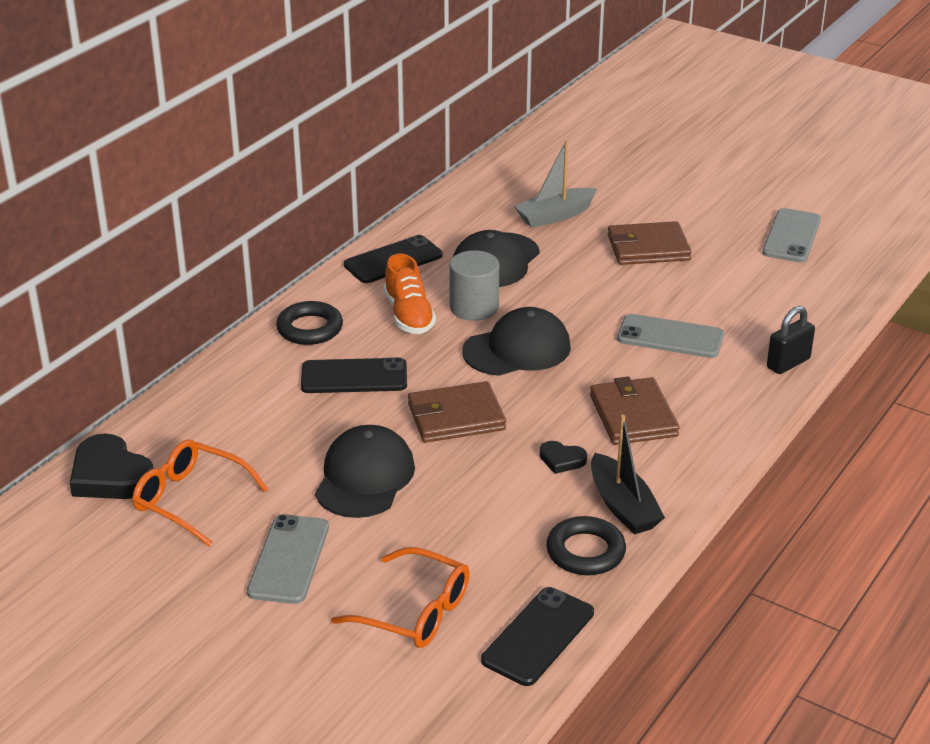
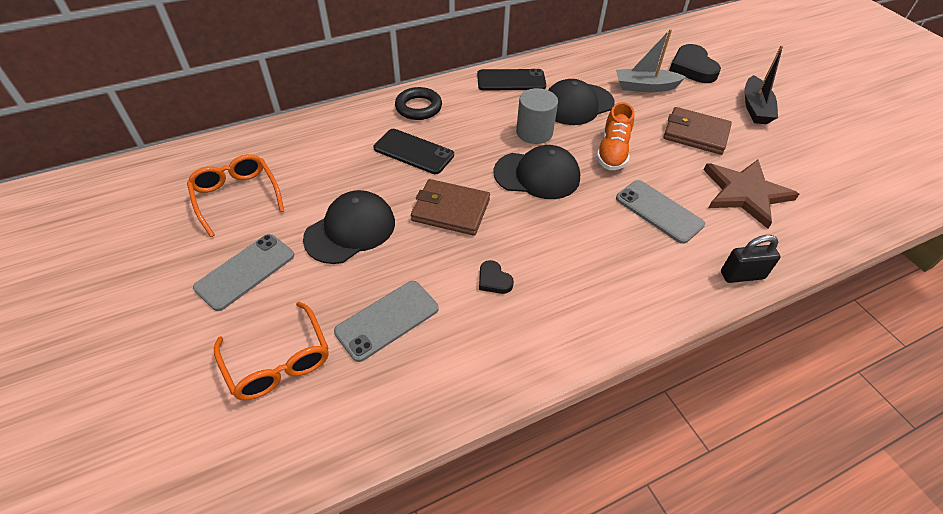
camera: 30 degrees right, 15 degrees up
black heart [70,433,154,499] -> black heart moved to [669,44,721,83]
orange shoe [384,253,436,334] -> orange shoe moved to [596,102,634,170]
black phone [481,587,594,686] -> none
black ring [546,516,626,575] -> none
brown wallet [590,376,679,445] -> none
black boat [591,415,665,535] -> black boat moved to [745,45,784,124]
grey phone [762,208,821,262] -> grey phone moved to [334,281,439,362]
none -> brown star [704,160,799,229]

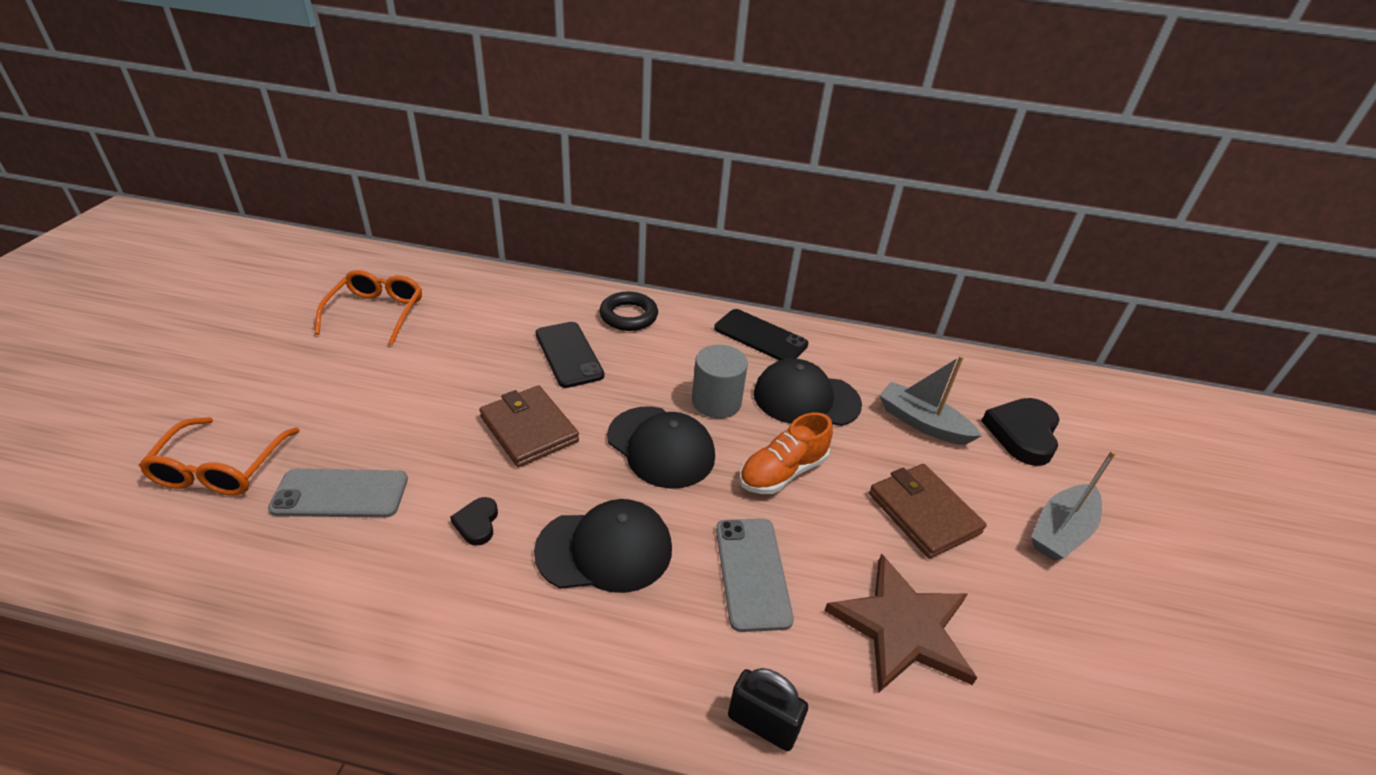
camera: 35 degrees right, 10 degrees down
grey phone [193,234,294,311] -> none
black cap [303,190,395,264] -> black cap moved to [534,499,672,593]
black boat [745,45,784,124] -> grey boat [1031,451,1116,561]

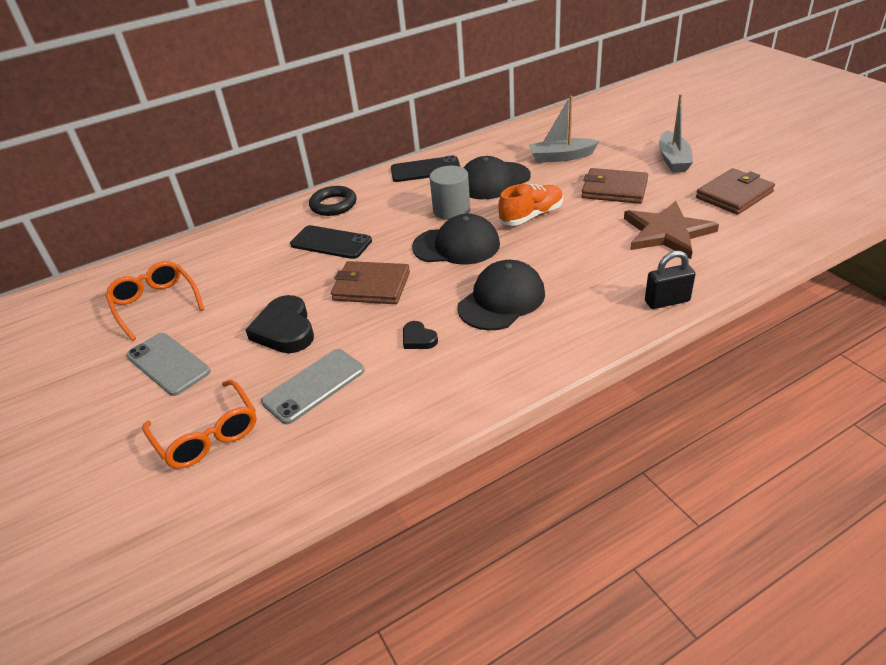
camera: 35 degrees left, 0 degrees up
grey phone [716,519,794,632] -> grey phone moved to [126,333,211,396]
orange shoe [739,413,833,494] -> orange shoe turned 135 degrees counterclockwise [498,184,563,226]
black heart [982,398,1060,466] -> black heart moved to [245,295,314,353]
none -> brown wallet [696,168,775,215]

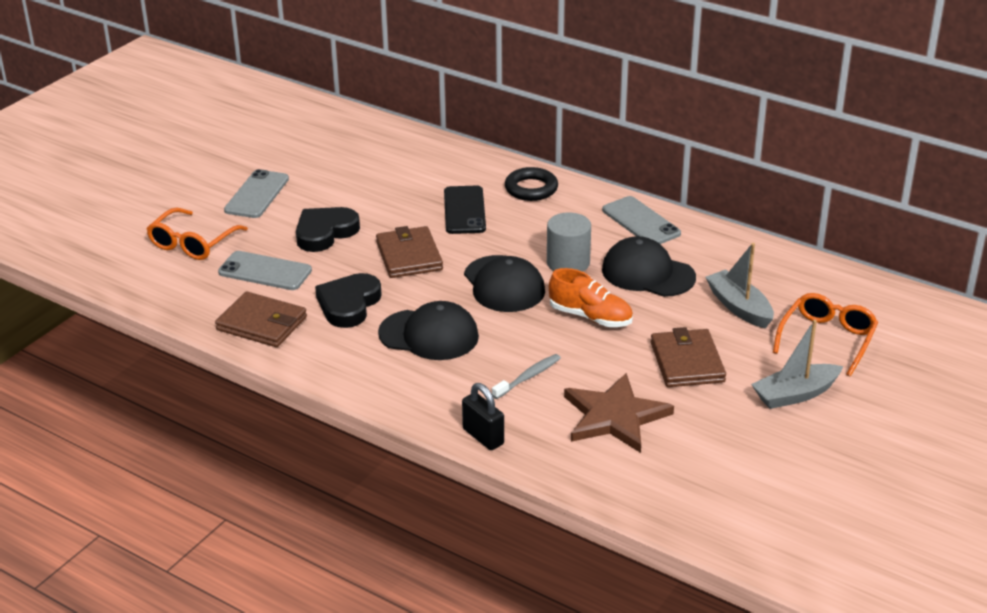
camera: 60 degrees right, 5 degrees down
orange glasses [105,261,205,341] -> orange glasses moved to [773,293,878,376]
black phone [391,155,460,182] -> grey phone [602,196,681,244]
black heart [403,321,438,349] -> black heart [315,273,382,328], size x1.94
brown wallet [696,168,775,215] -> brown wallet moved to [215,291,307,347]
none -> grey toothbrush [492,354,561,399]

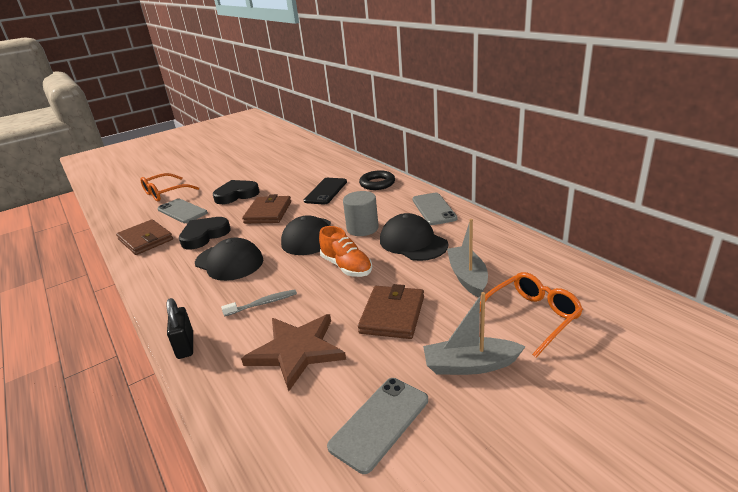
camera: 25 degrees right, 5 degrees down
grey phone [224,169,289,218] -> grey phone moved to [327,378,428,474]

